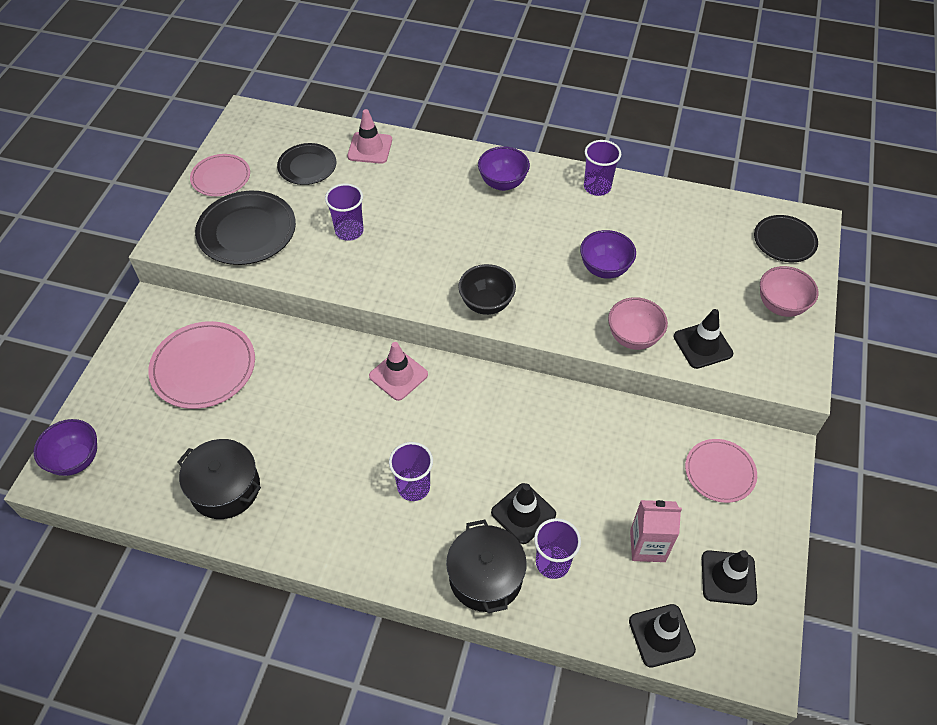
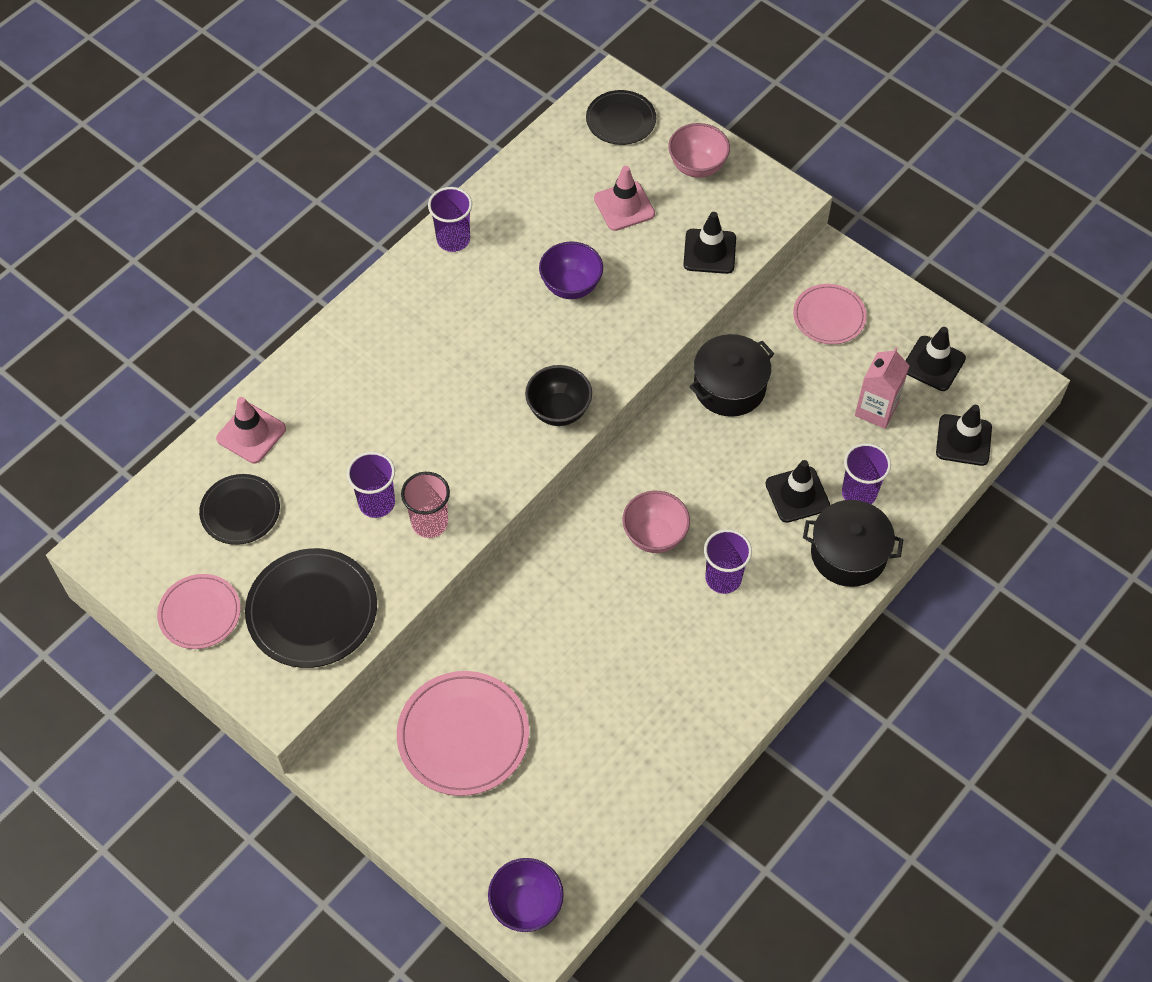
camera: 65 degrees left, 5 degrees up
black pot [177,439,261,519] -> black pot moved to [689,334,774,417]
pink traffic cone [369,342,428,401] -> pink traffic cone moved to [594,166,655,231]
purple bowl [478,146,530,191] -> none
pink bowl [608,297,668,350] -> pink bowl moved to [622,491,690,553]
none -> pink cup [401,472,450,538]

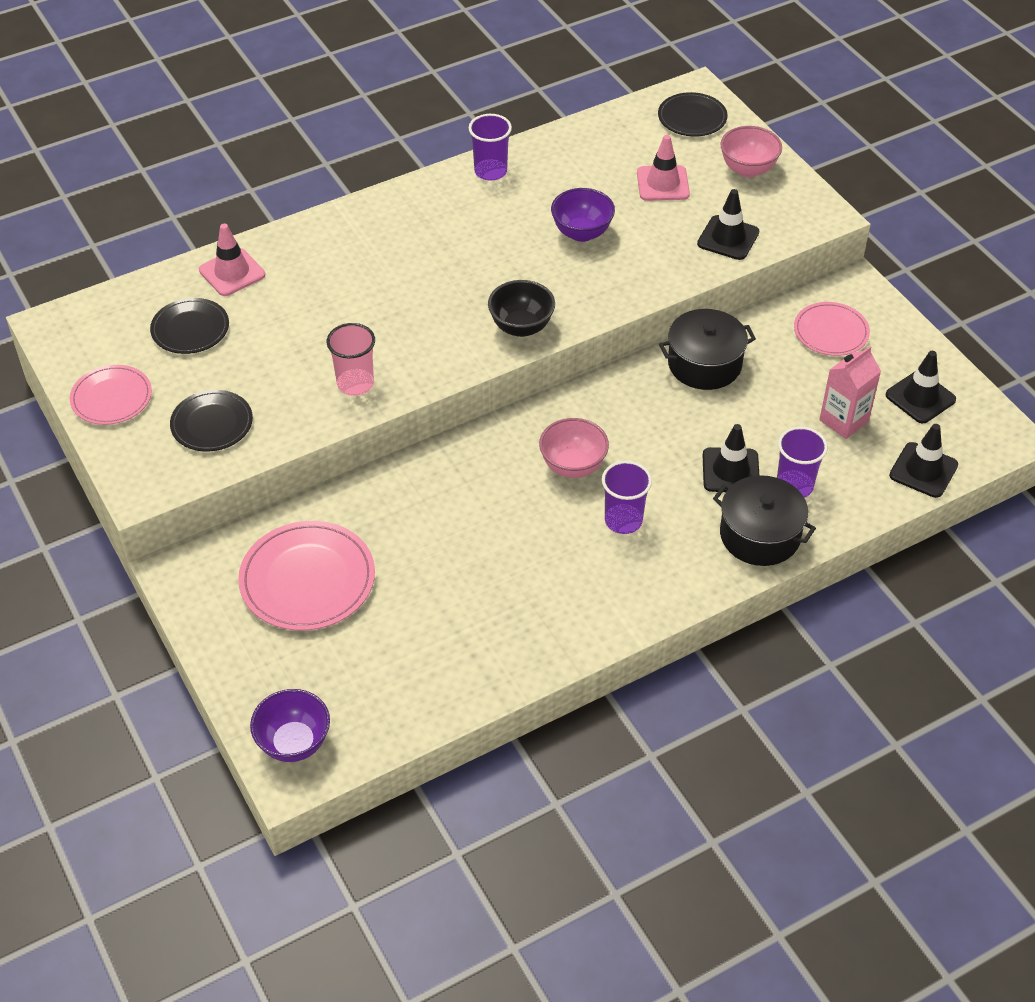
camera: 20 degrees right, 10 degrees down
black plate [245,548,377,668] -> black plate [170,390,253,452], size x0.63
purple cup [347,452,395,518] -> none

